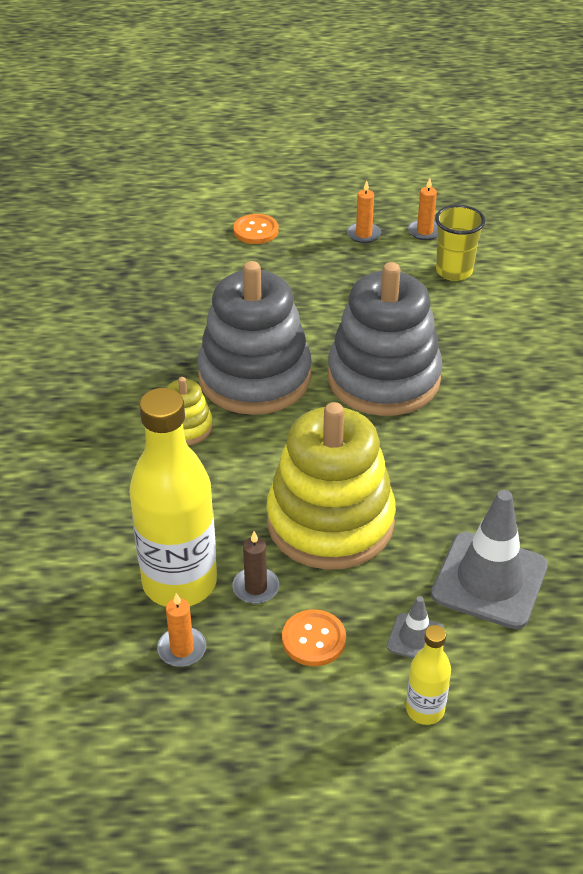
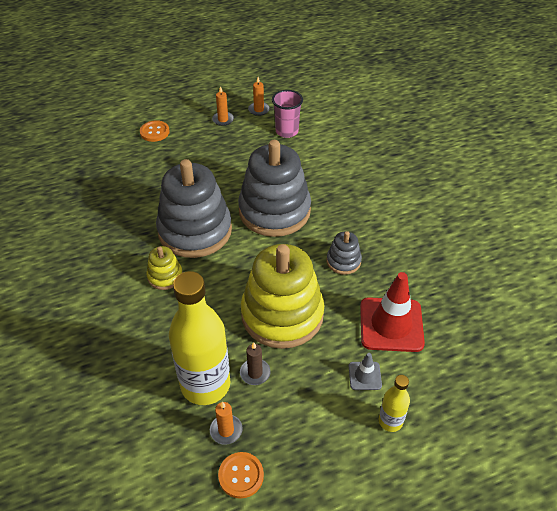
camera: 20 degrees left, 5 degrees up
orange button [282,609,346,666] -> orange button moved to [218,452,264,499]
grey traffic cone [431,490,548,629] -> red traffic cone [360,272,425,352]
yellow cup [435,205,485,281] -> pink cup [272,90,303,138]
none -> grey stacking toy [327,231,362,275]

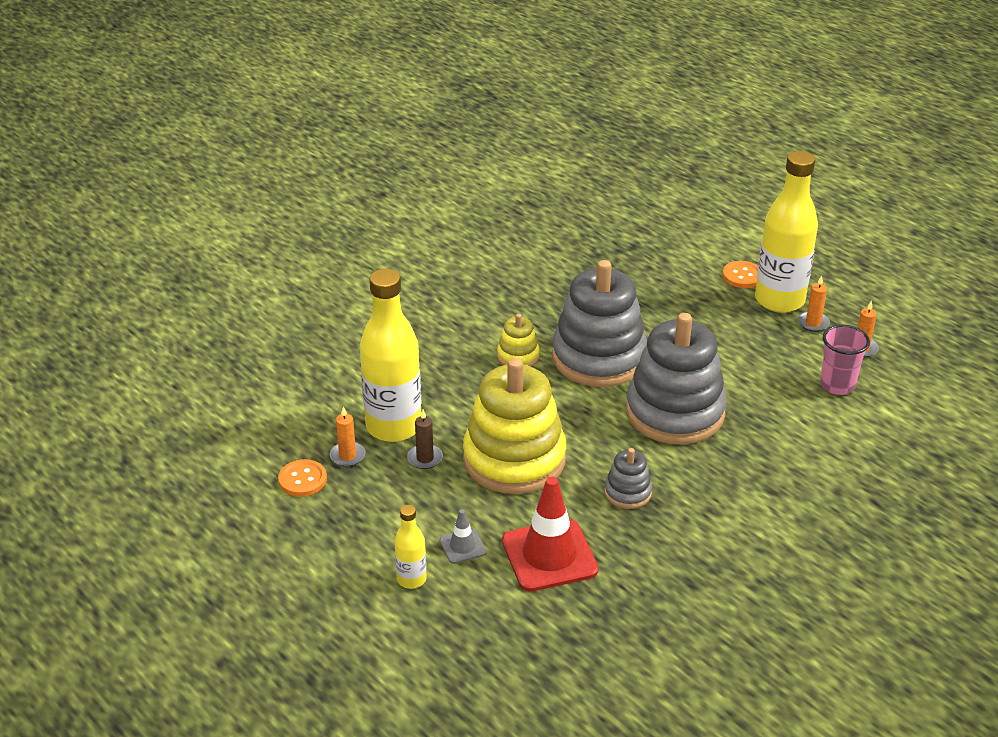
camera: 70 degrees right, 10 degrees down
none -> yellow bottle [755,151,818,313]

